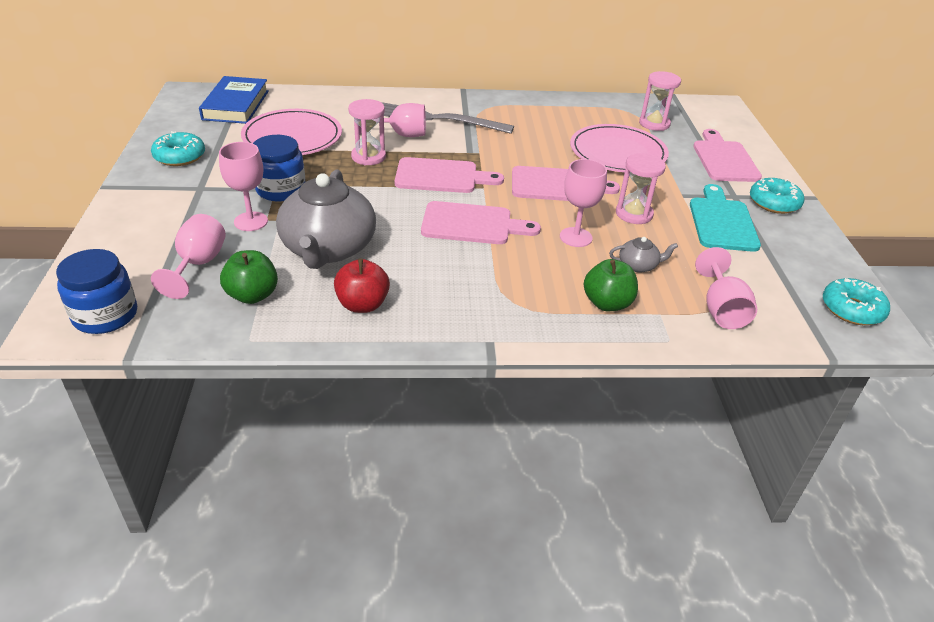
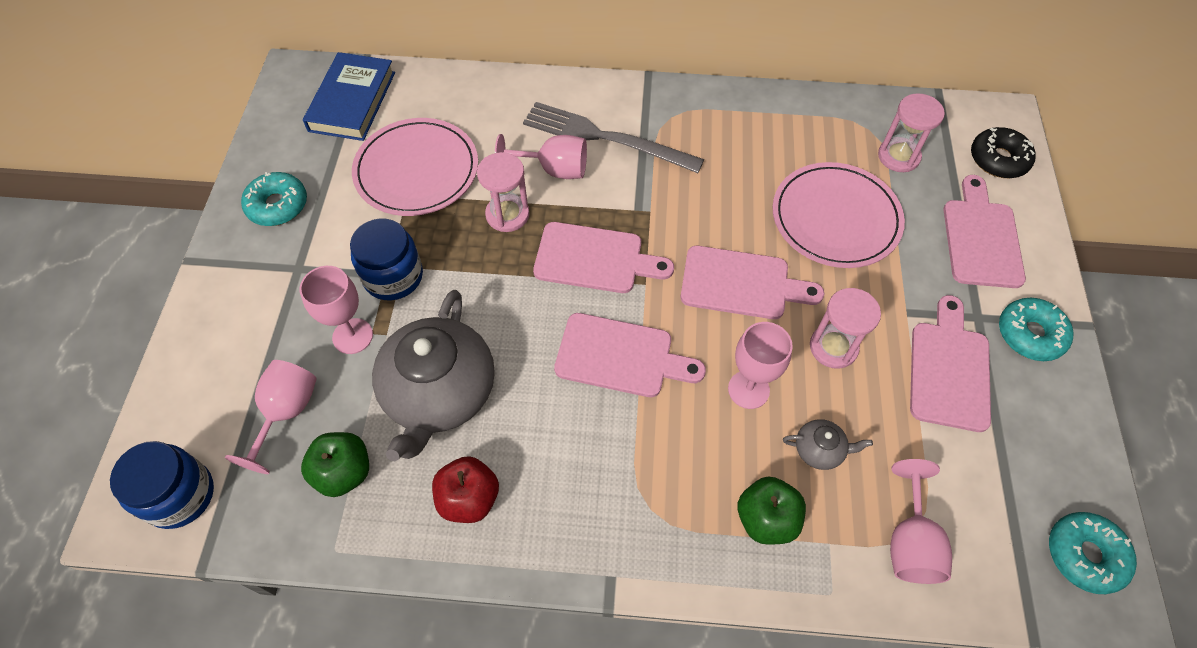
camera: 10 degrees right, 20 degrees up
turquoise cutting board [690,184,761,252] -> pink cutting board [910,295,991,432]
none -> black donut [971,127,1036,178]

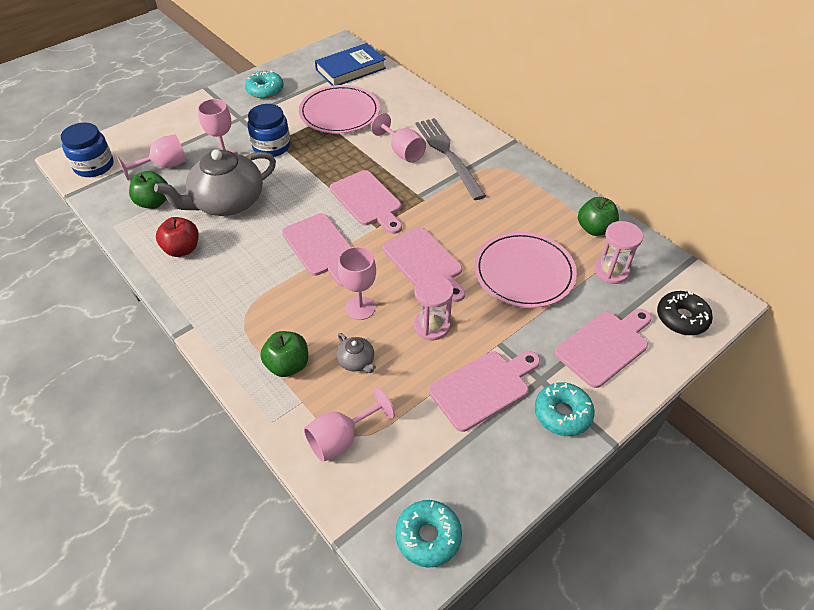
camera: 45 degrees right, 10 degrees down
pink hourglass [477,152,529,232] -> none
none -> green apple [578,197,619,236]

